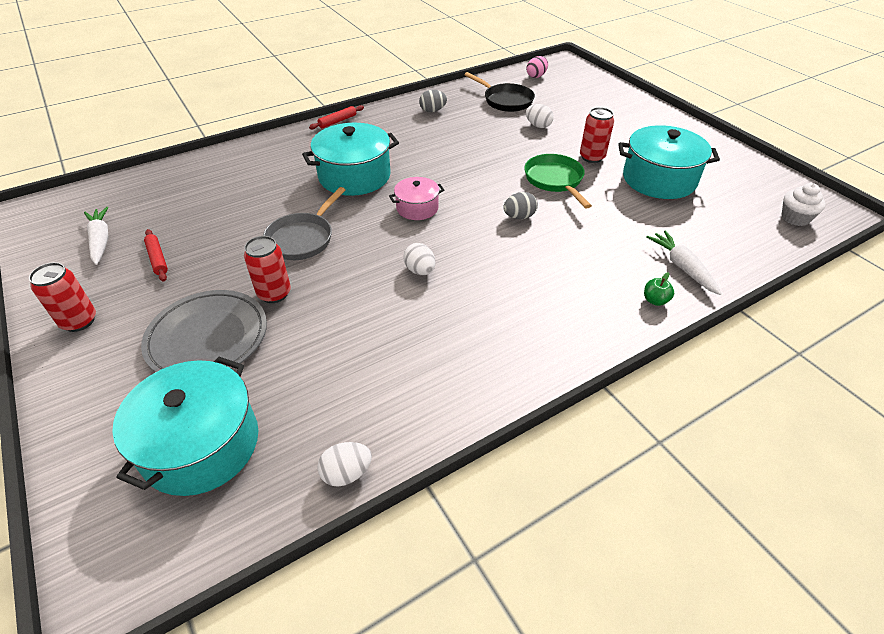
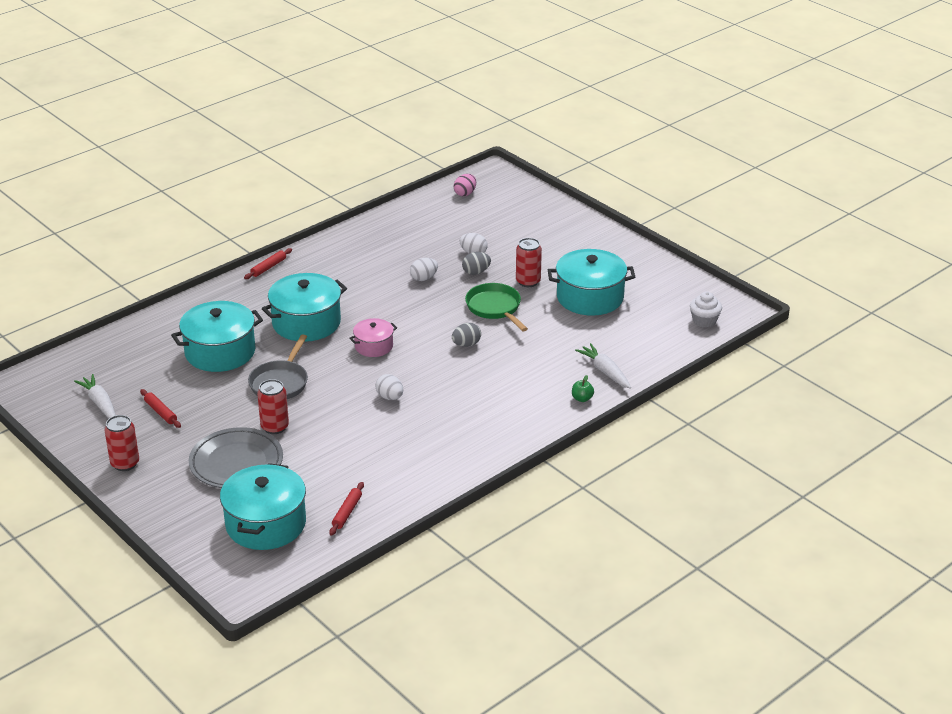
camera: 10 degrees left, 10 degrees down
white egg [317,442,372,487] -> white egg moved to [410,258,438,281]
grey egg [419,90,447,112] -> grey egg moved to [462,252,491,275]
black pan [464,72,535,112] -> none
none -> turquoise pot [171,301,263,372]
none -> red rolling pin [329,482,364,536]

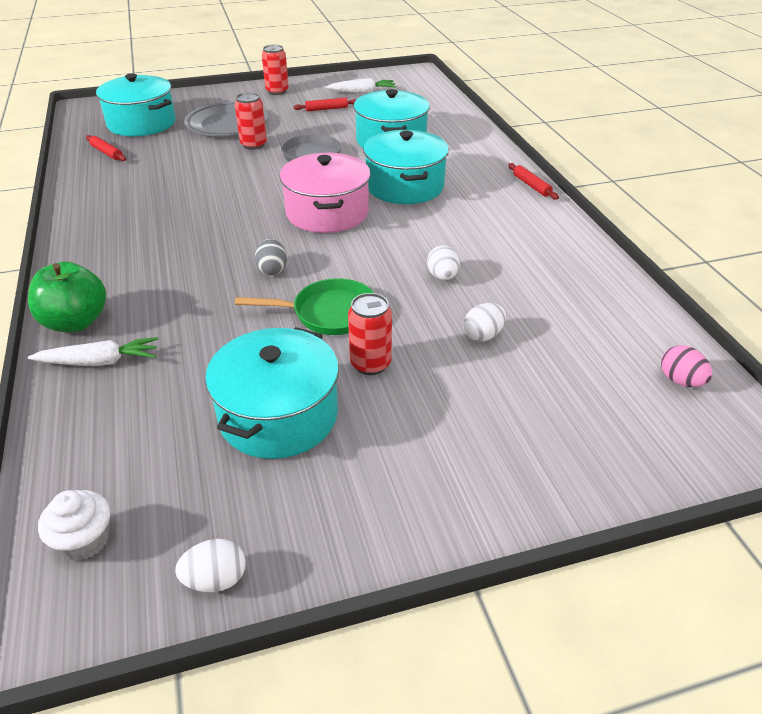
camera: 115 degrees right, 5 degrees up
pink pot [349,318,397,357] -> pink pot [280,153,370,233], size x1.82
white egg [375,374,403,400] -> white egg moved to [175,539,246,592]
grey egg [462,252,491,275] -> none
green apple [572,375,594,402] -> green apple [28,261,106,332], size x2.24

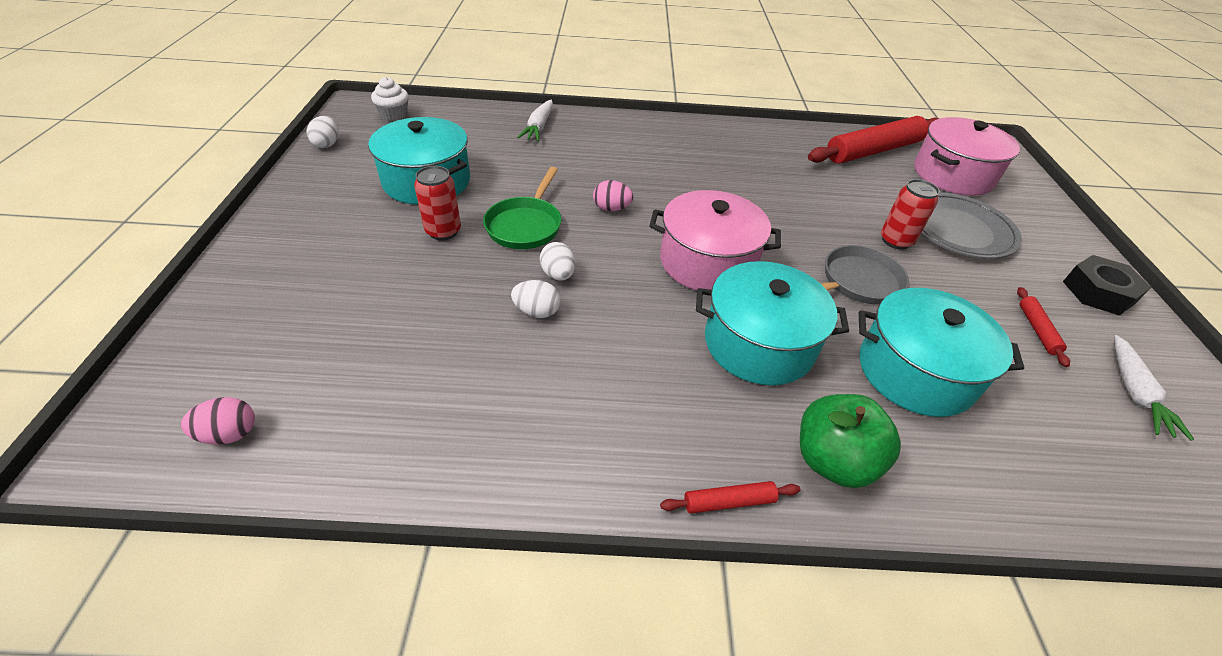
camera: 105 degrees right, 5 degrees up
green apple [28,261,106,332] -> green apple moved to [800,394,901,488]
red rolling pin [86,135,126,161] -> red rolling pin [808,116,939,164], size x2.33
turquoise pot [96,73,176,136] -> pink pot [914,117,1020,196]
grey egg [255,239,287,275] -> pink egg [593,180,633,211]
red can [262,44,289,95] -> black nut [1063,255,1152,316]
white egg [463,303,506,342] -> white egg moved to [540,242,576,281]

